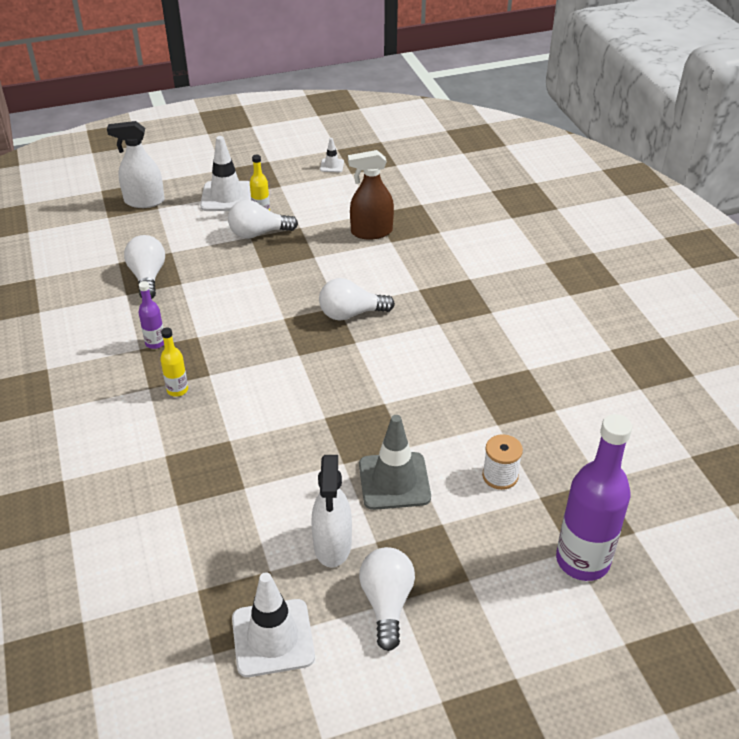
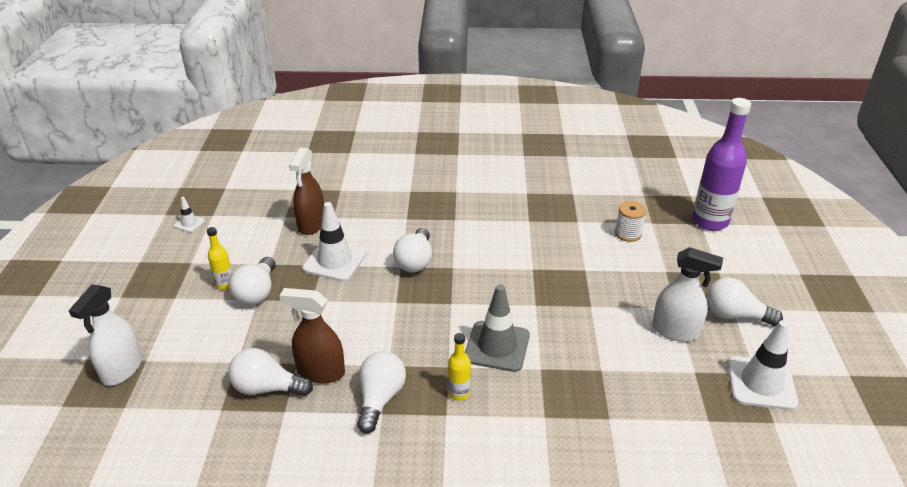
camera: 70 degrees left, 5 degrees down
purple bottle [138,281,164,349] -> white light bulb [357,351,406,433]
white traffic cone [200,136,251,211] -> white traffic cone moved to [302,202,367,282]
grey traffic cone [359,415,431,510] -> grey traffic cone moved to [465,284,530,372]
none -> brown spray bottle [279,288,345,383]

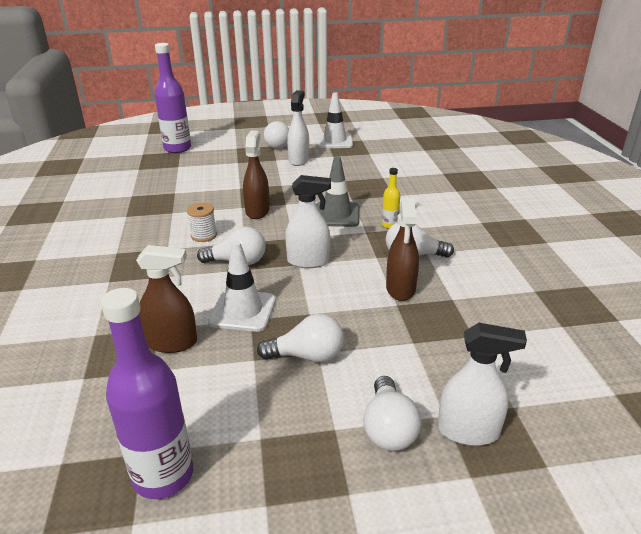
camera: 100 degrees left, 5 degrees down
white traffic cone [174,197,205,232] -> purple bottle [101,288,193,499]
yellow bottle [207,227,233,290] -> none
white light bulb [228,348,313,396] -> white light bulb moved to [363,376,421,451]
white spool [615,201,647,242] -> white spool moved to [187,203,217,242]
none -> brown spray bottle [243,131,270,219]
none -> white spray bottle [285,175,331,268]

